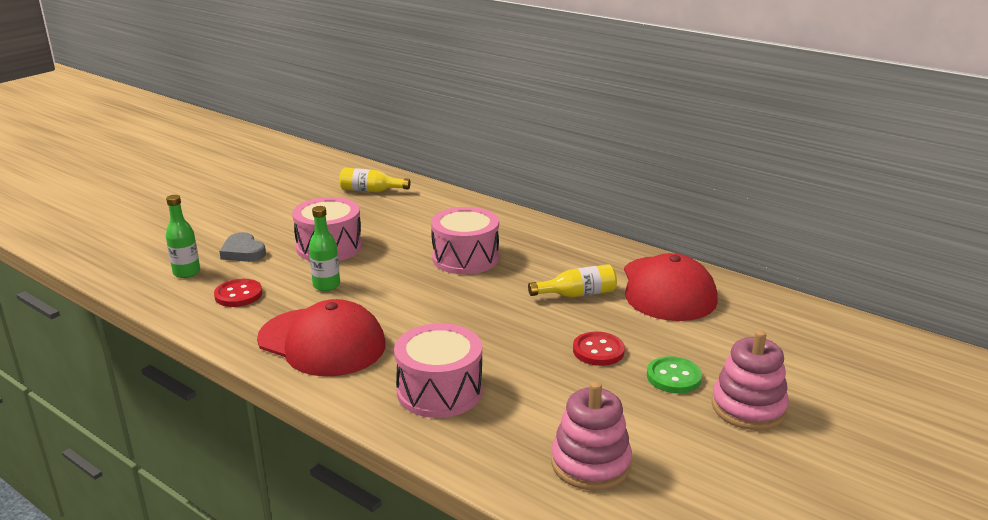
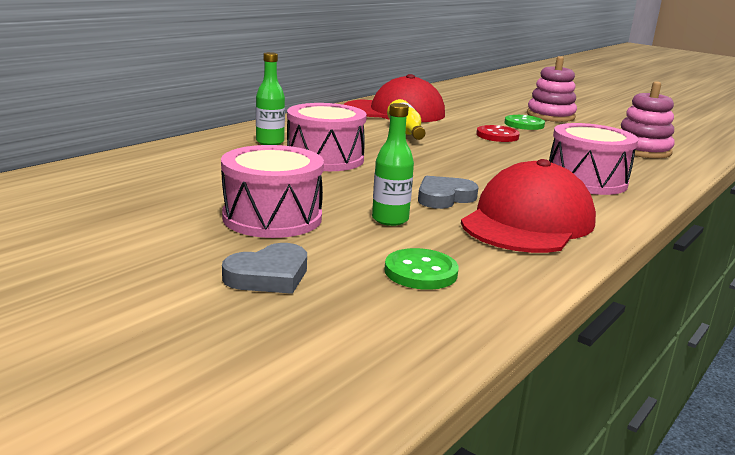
camera: 90 degrees left, 5 degrees down
green bottle [166,195,200,278] -> green bottle moved to [256,52,285,145]
red button [214,279,263,307] -> green button [384,248,459,290]
yellow bottle [339,168,410,192] -> none
none -> grey heart [418,176,479,209]

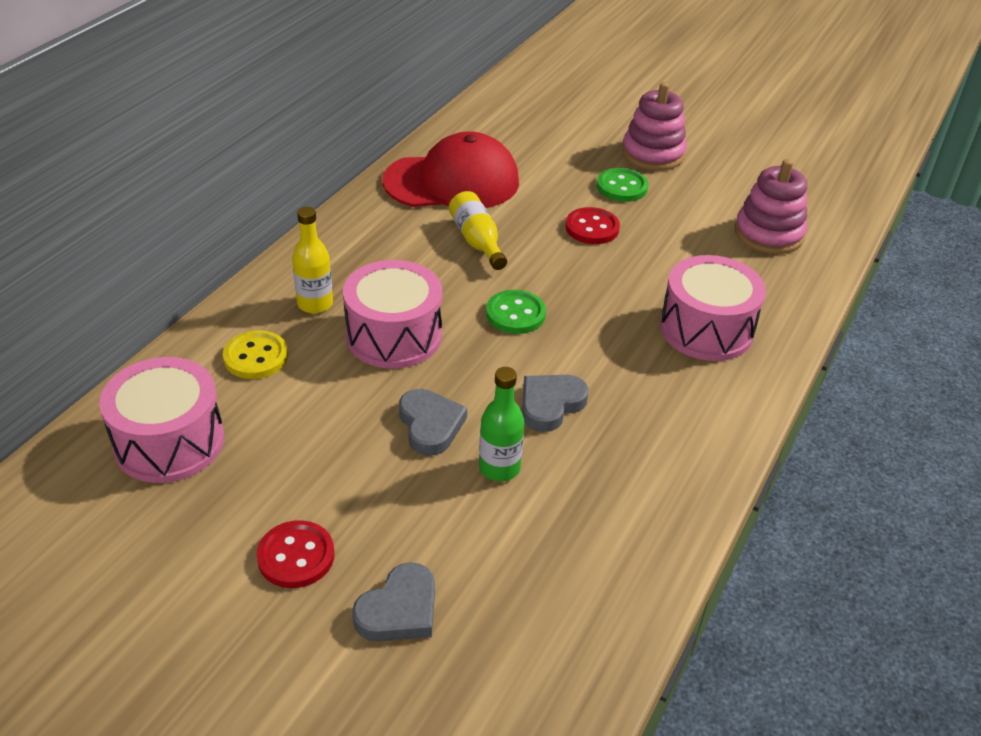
camera: 10 degrees left, 20 degrees up
pink drum [221,145,324,238] -> pink drum moved to [99,357,224,483]
green bottle [256,52,285,145] -> yellow bottle [292,207,333,314]
green button [384,248,459,290] -> green button moved to [486,290,546,334]
red cap [461,159,596,253] -> none
none -> yellow button [223,330,288,379]
none -> red button [256,520,335,588]
none -> grey heart [399,389,467,456]

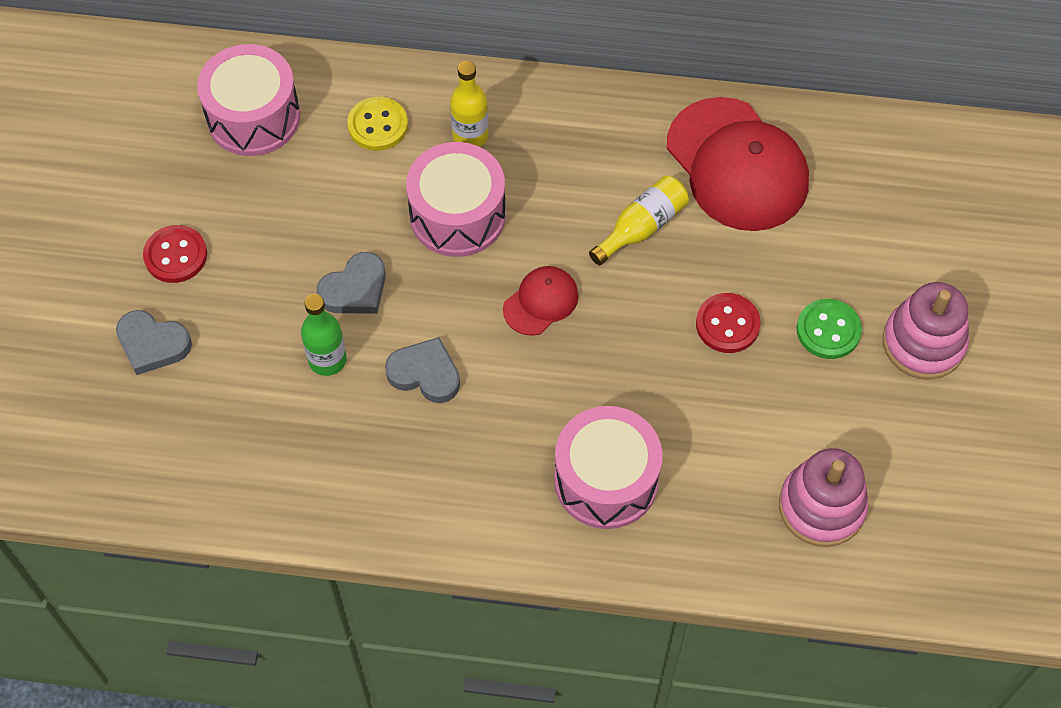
camera: 70 degrees right, 20 degrees up
green button [486,290,546,334] -> red cap [503,266,579,336]

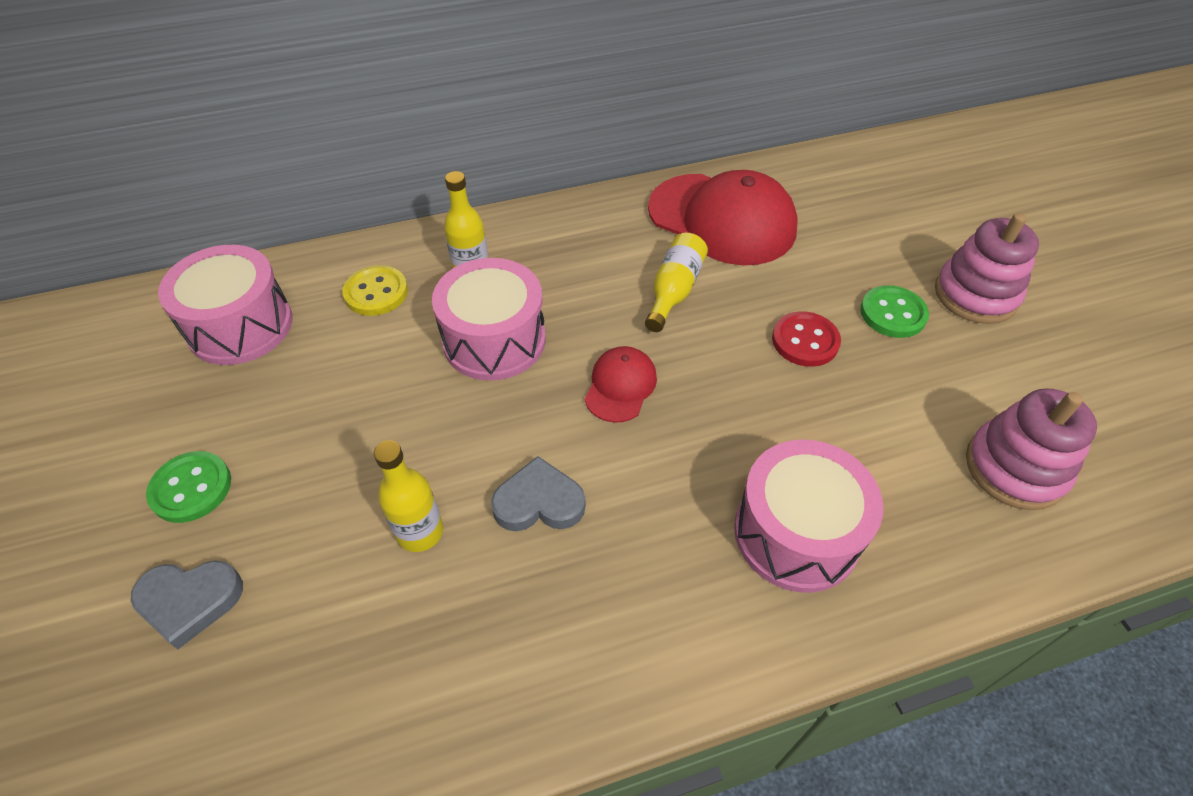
camera: 25 degrees left, 10 degrees down
red button [143,225,207,283] -> green button [146,451,231,523]
green bottle [301,294,347,376] -> yellow bottle [374,440,443,552]
grey heart [317,252,386,314] -> none

